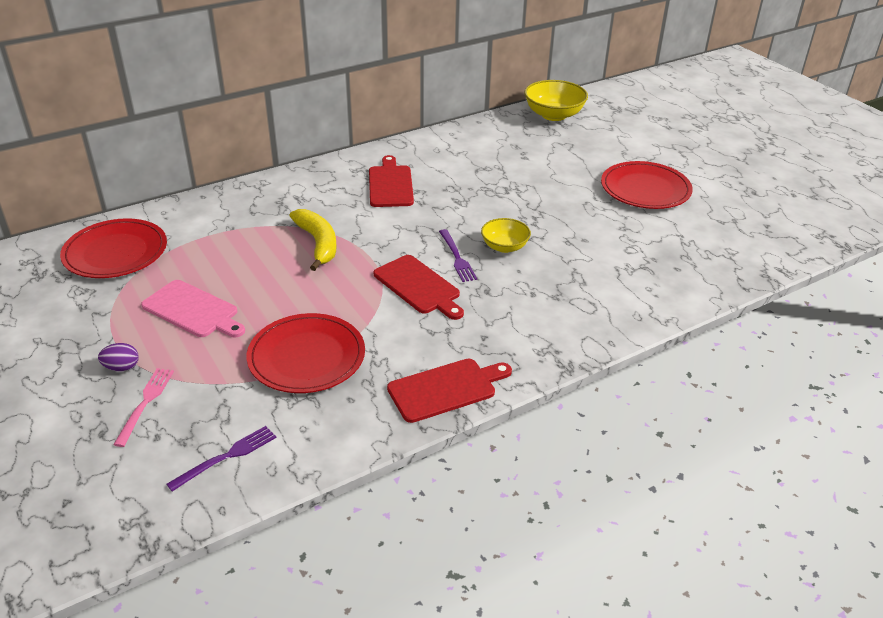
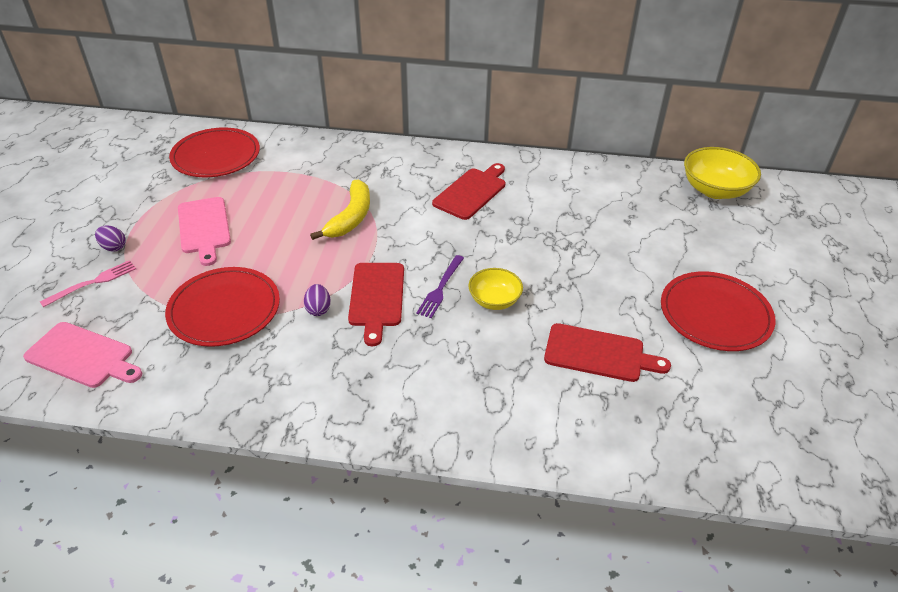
camera: 40 degrees right, 5 degrees up
purple fork [167,426,276,491] -> pink cutting board [23,322,142,388]
red cutting board [387,358,512,423] -> red cutting board moved to [544,323,671,382]
none -> purple egg [304,284,331,316]

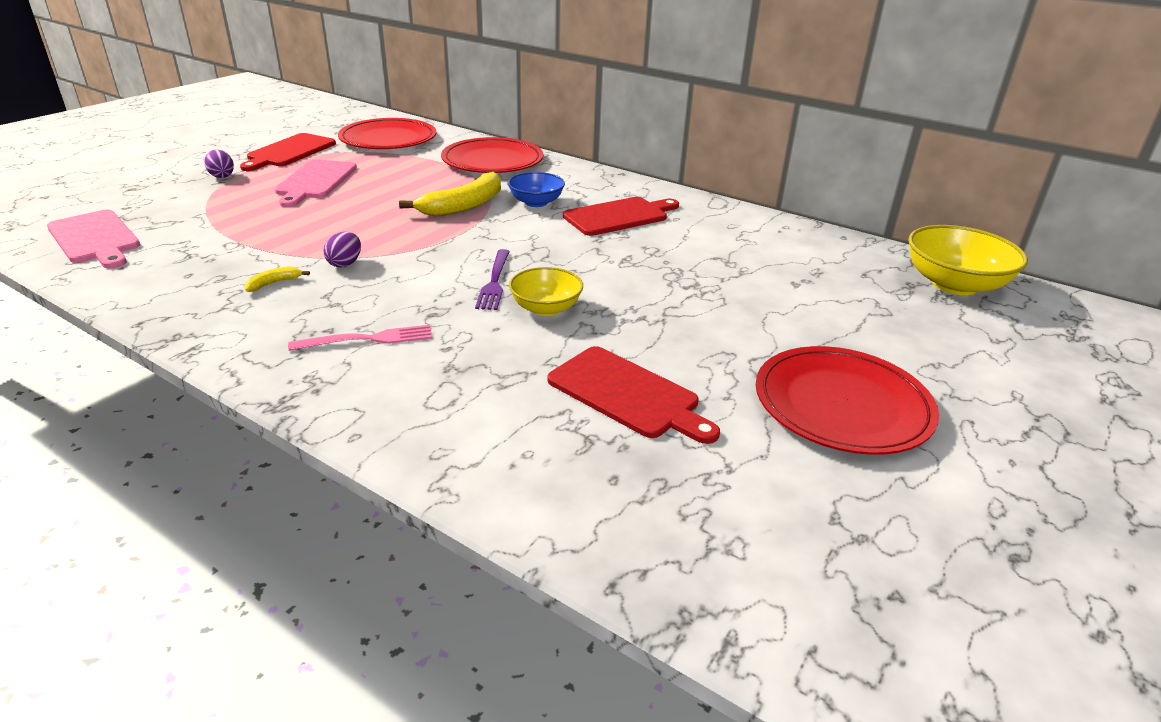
camera: 25 degrees right, 10 degrees down
pink fork [40,260,136,307] -> pink fork moved to [288,325,433,351]
red plate [165,267,280,347] -> red plate moved to [441,137,543,173]
red cutting board [348,263,404,346] -> red cutting board moved to [240,133,336,171]
purple fork [416,255,464,318] -> purple fork turned 45 degrees counterclockwise [475,249,510,310]
none -> yellow banana [244,266,310,292]
none -> blue bowl [508,172,565,207]

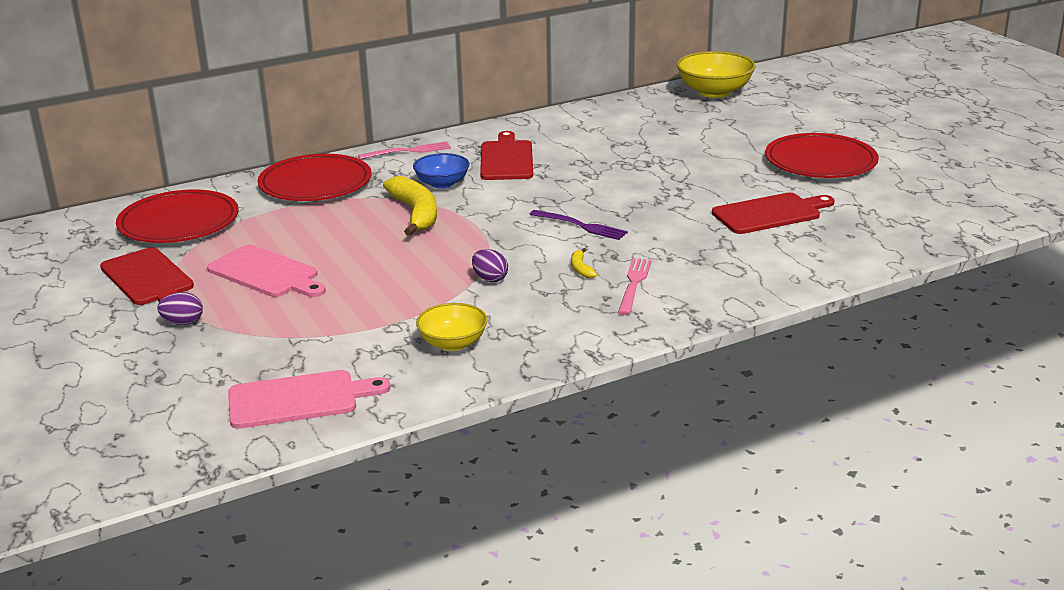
camera: 60 degrees left, 5 degrees down
yellow banana [244,266,310,292] -> yellow banana moved to [571,248,597,278]
yellow bowl [509,267,583,316] -> yellow bowl moved to [416,303,488,351]
none -> pink fork [358,141,451,160]

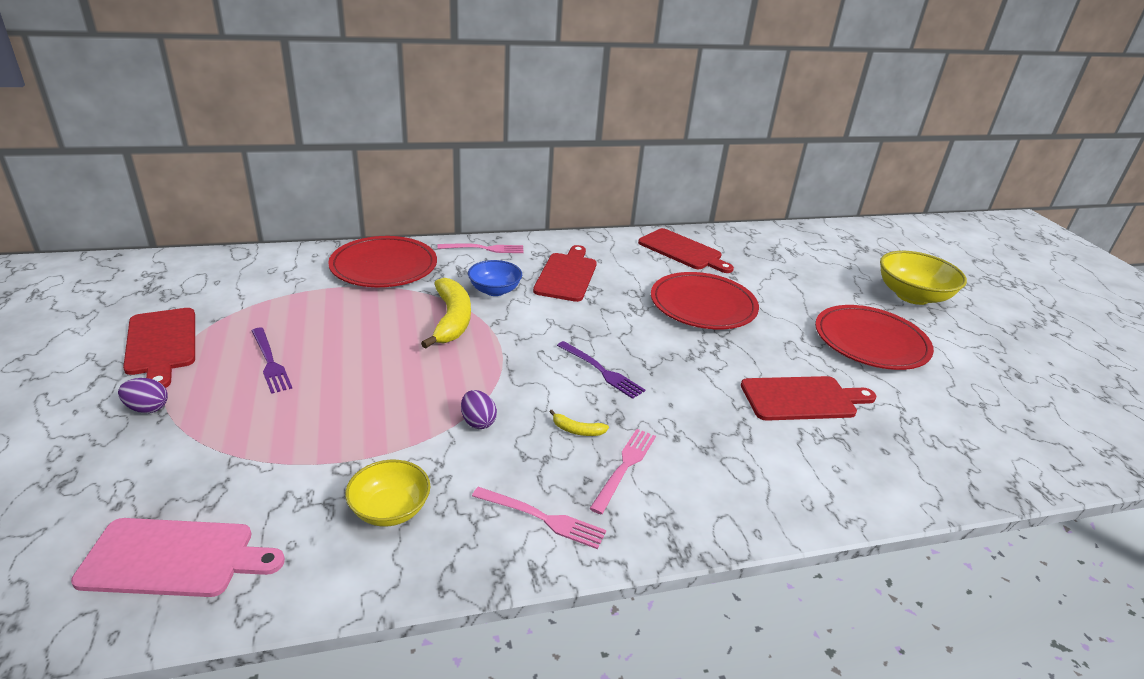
camera: 10 degrees right, 5 degrees up
red plate [116,189,239,243] -> red plate moved to [651,272,759,329]
pink cutting board [207,245,326,297] -> purple fork [252,327,292,394]
yellow banana [571,248,597,278] -> yellow banana turned 75 degrees counterclockwise [549,410,609,436]
yellow bowl [677,51,756,98] -> yellow bowl moved to [880,251,967,305]
none -> pink fork [472,487,606,549]
none -> red cutting board [638,228,734,273]

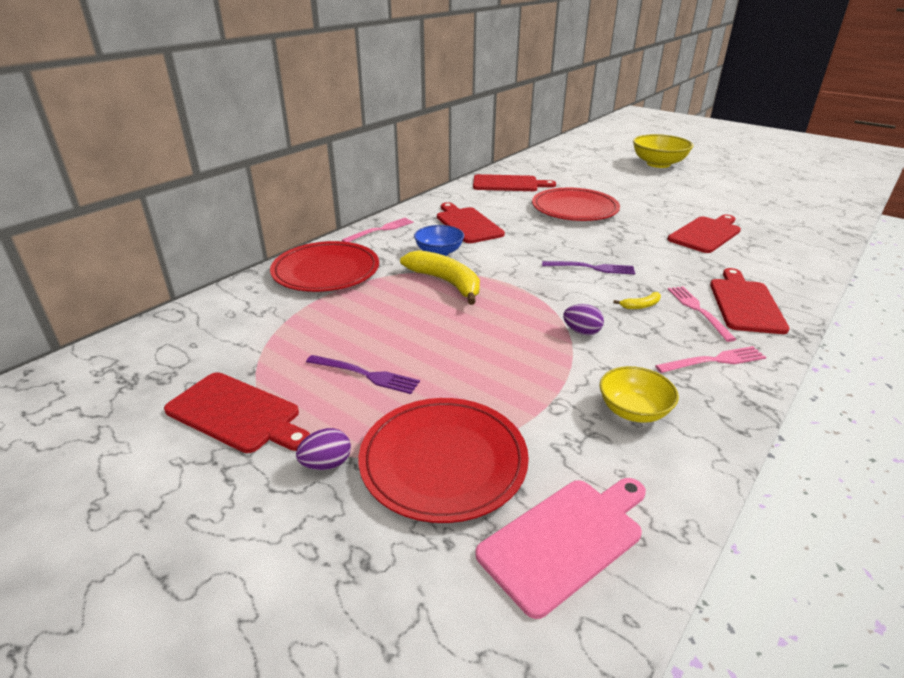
camera: 35 degrees left, 0 degrees up
red plate [815,305,934,370] -> red plate moved to [359,398,529,523]
none -> red cutting board [710,268,790,334]

